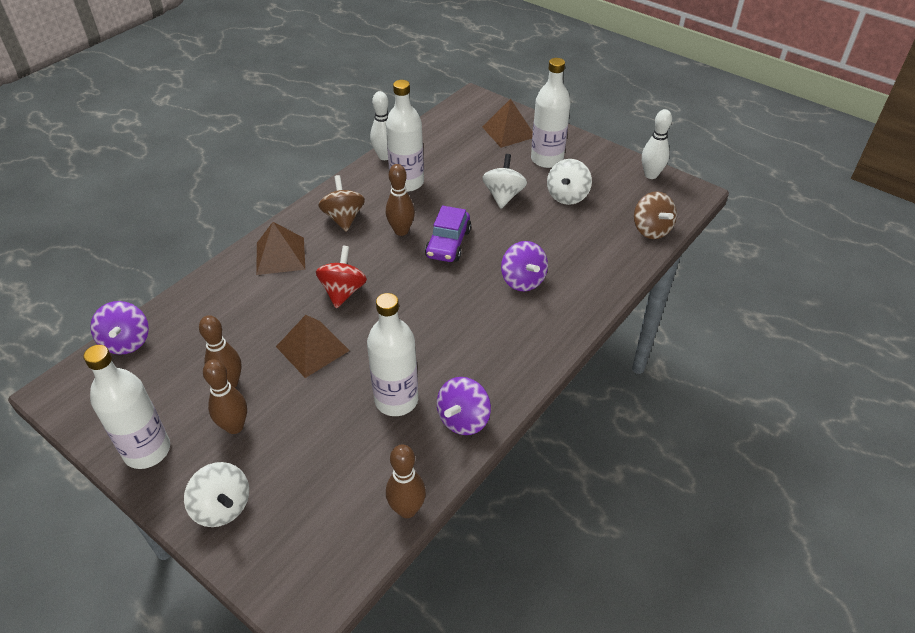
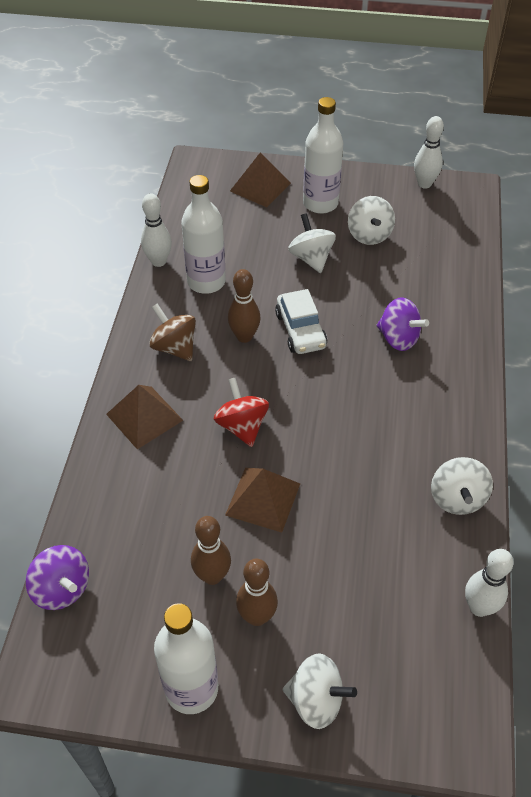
camera: 30 degrees left, 5 degrees up
white bottle [367,293,418,416] -> none
brown bowling pin [386,444,426,518] -> white bowling pin [465,549,514,617]
purple car [425,206,471,262] -> white car [275,289,327,354]
purple spinning top [437,377,491,435] -> white spinning top [431,457,493,515]
brown spinning top [634,191,677,239] -> none

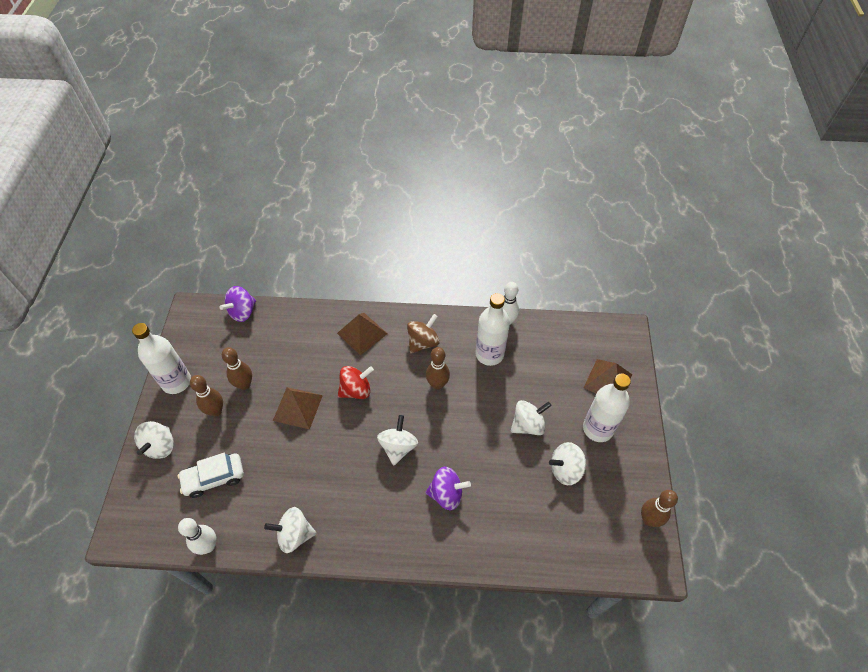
camera: 85 degrees right, 5 degrees up
white car [275,289,327,354] -> white car moved to [178,453,244,498]
purple spinning top [376,297,429,351] -> purple spinning top turned 120 degrees counterclockwise [426,467,471,510]
white bowling pin [414,116,444,189] -> brown bowling pin [641,490,678,527]
none -> white spinning top [377,415,418,466]

